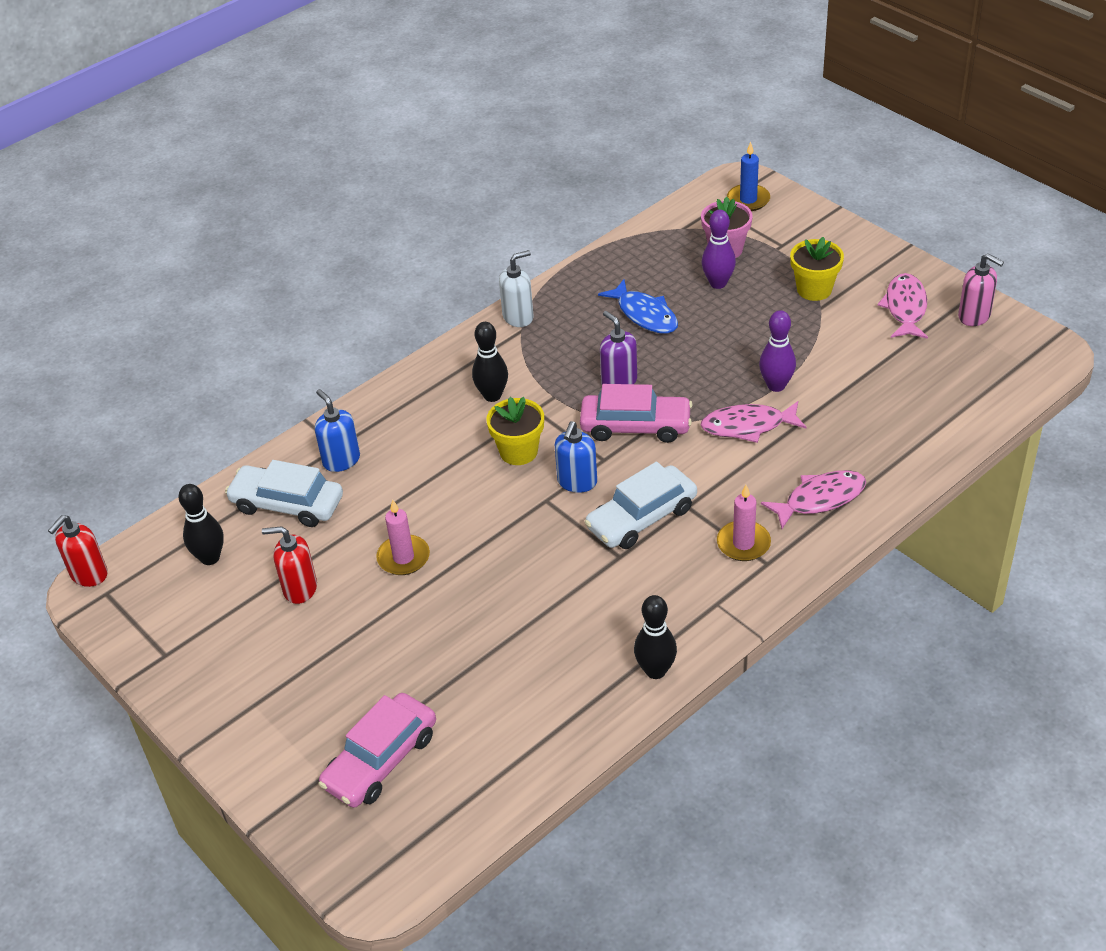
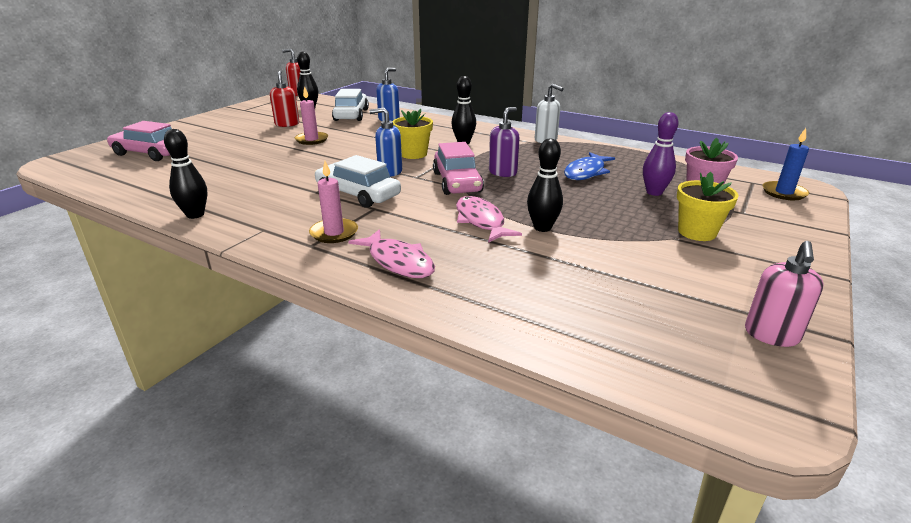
camera: 70 degrees right, 15 degrees down
purple bowling pin [759,310,796,392] -> black bowling pin [527,139,563,232]
pink fish [877,273,928,339] -> none

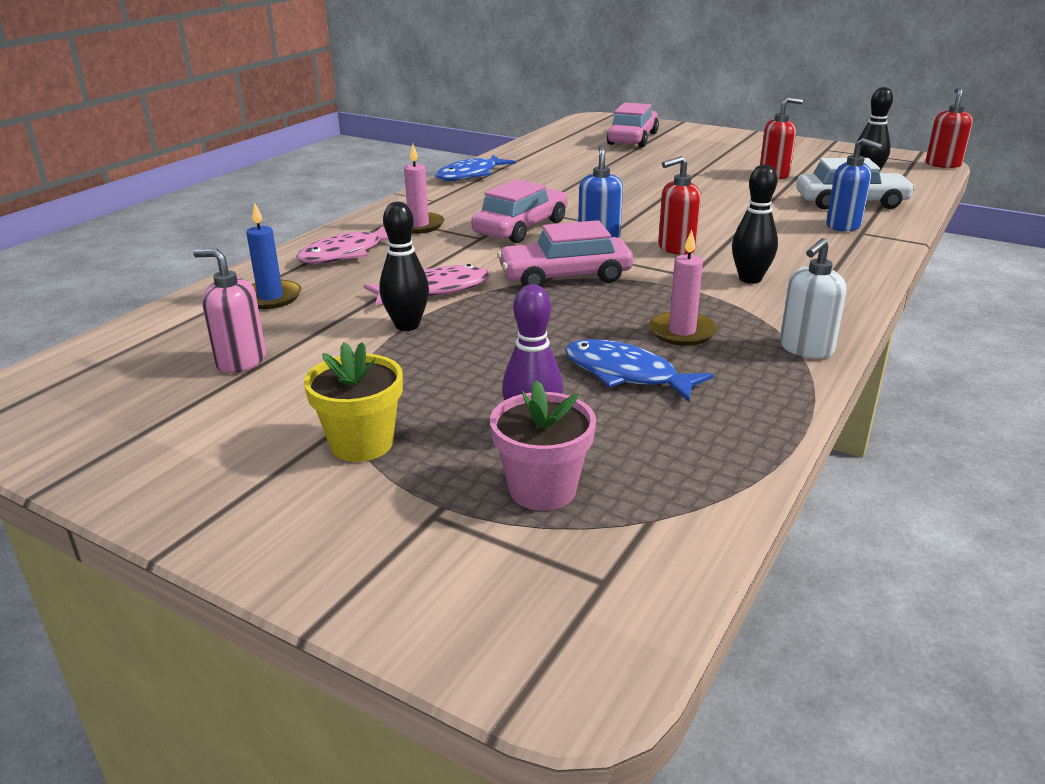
camera: 90 degrees right, 0 degrees up
black bowling pin [164,129,207,219] -> blue fish [435,155,516,181]
pink candle [295,86,328,145] -> pink candle moved to [649,230,717,346]
white car [314,155,401,208] -> pink car [471,179,568,243]
yellow flower pot [393,109,433,159] -> red soap dispenser [658,156,701,255]
purple soap dispenser [489,107,520,177] -> none
pink soap dispenser [745,241,823,347] -> pink soap dispenser moved to [193,249,266,373]
blue candle [762,128,809,200] -> blue candle moved to [246,202,301,309]

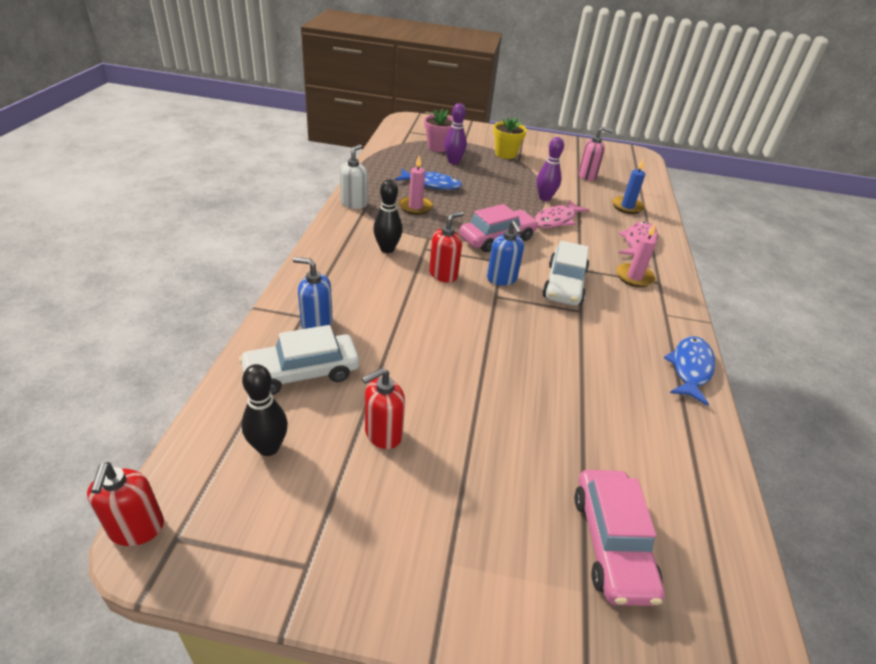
camera: 155 degrees right, 10 degrees up
black bowling pin [379,202,429,331] -> purple bowling pin [537,137,564,201]
pink car [471,179,568,243] -> white car [543,241,589,306]

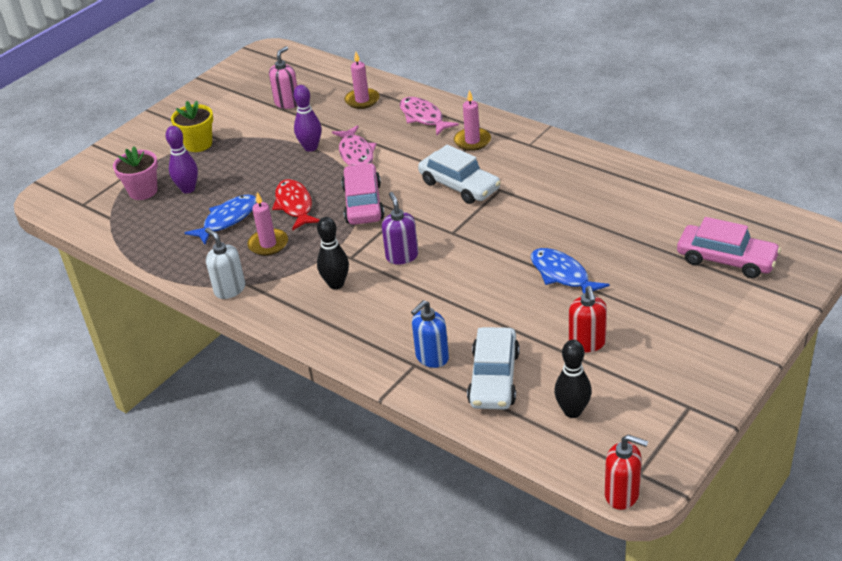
camera: 55 degrees left, 0 degrees up
red soap dispenser [429,212,464,283] -> purple soap dispenser [382,192,418,265]
blue soap dispenser [487,221,524,286] -> none
blue candle [612,158,645,214] -> pink candle [345,52,379,109]
blue fish [664,336,715,406] -> blue fish moved to [531,248,610,294]
none -> red fish [272,179,320,231]

